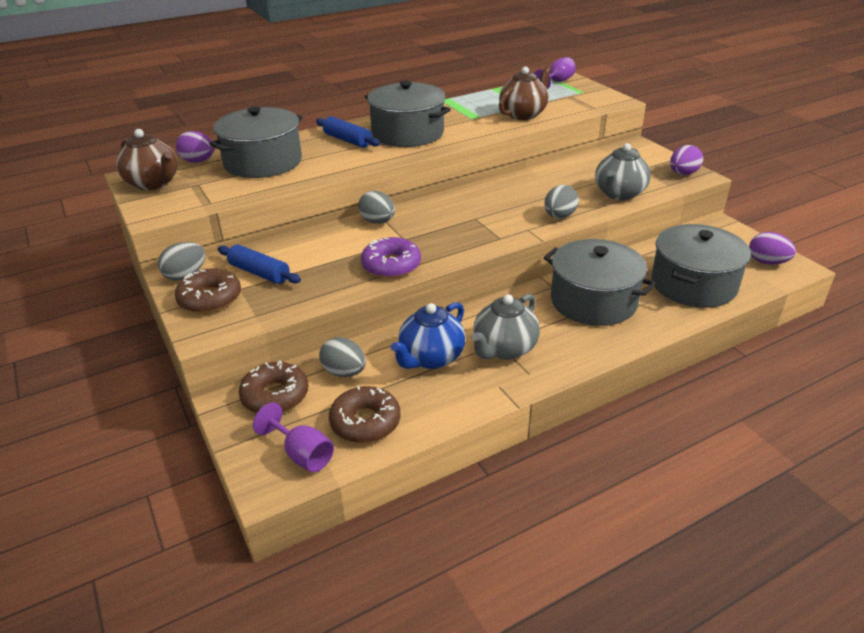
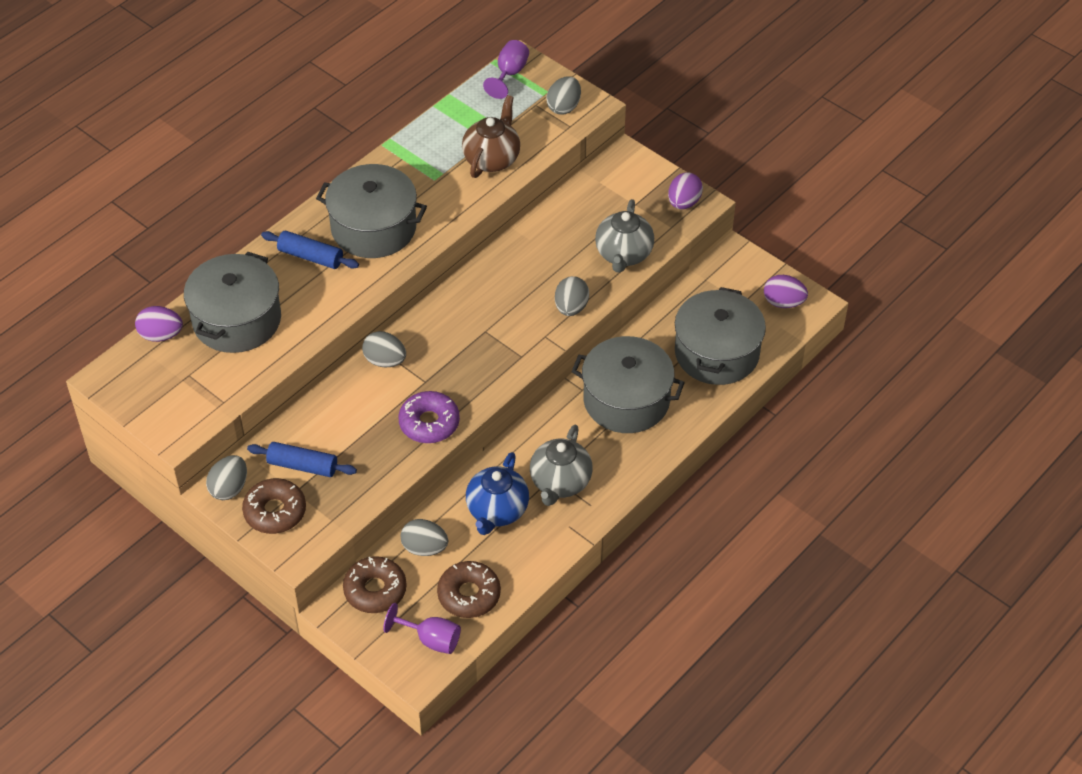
camera: 20 degrees left, 15 degrees up
brown teapot [116,129,178,190] -> none
none -> grey egg [546,76,581,114]

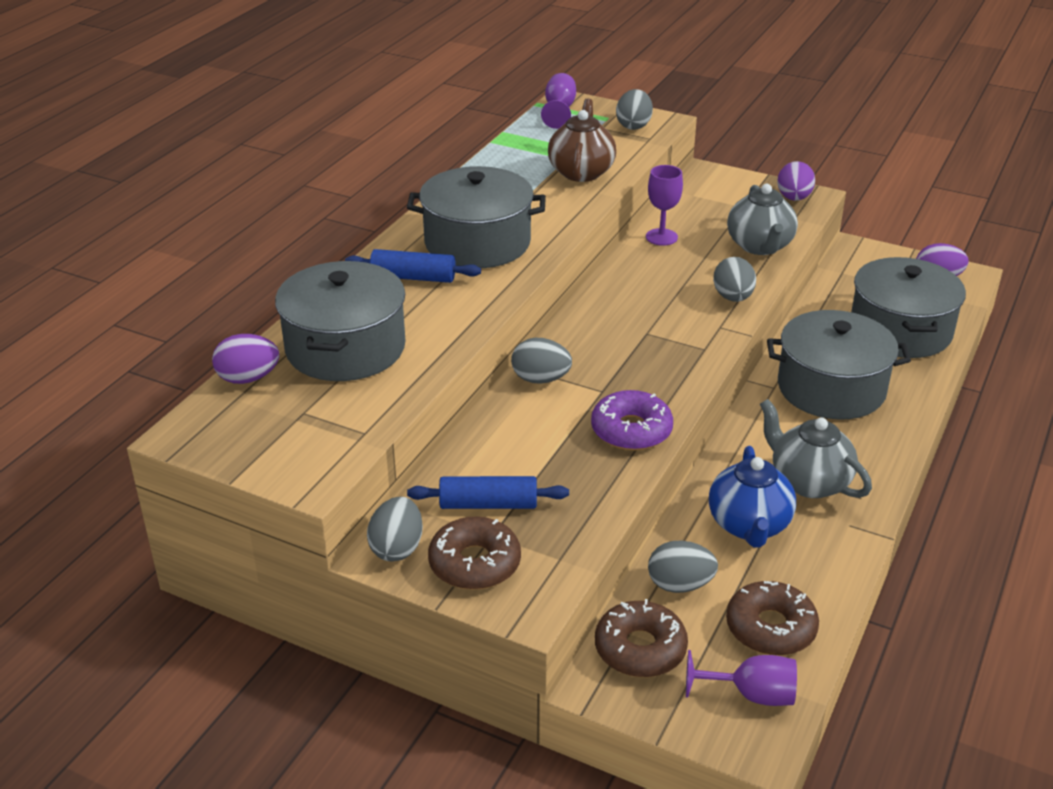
camera: 15 degrees left, 15 degrees down
grey teapot [530,425,593,506] -> grey teapot turned 135 degrees clockwise [760,399,872,498]
none -> purple goblet [646,165,683,246]

